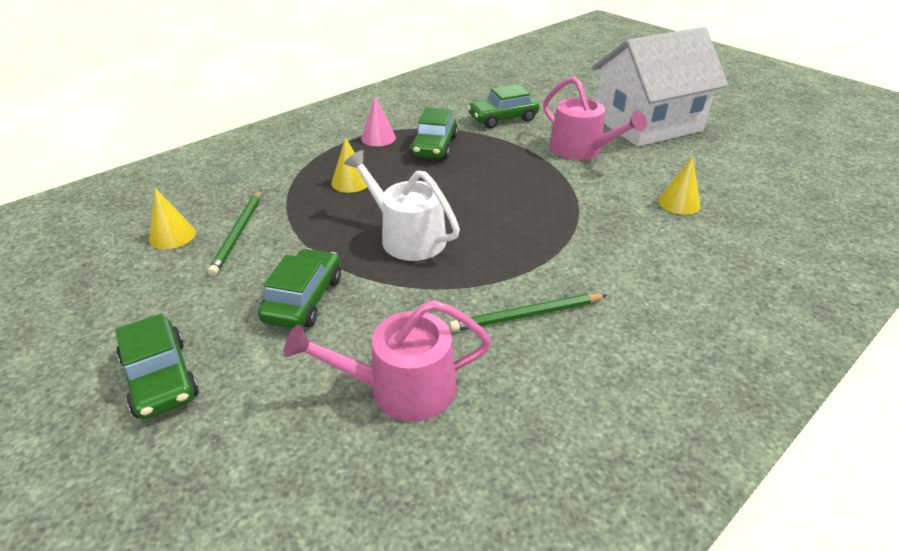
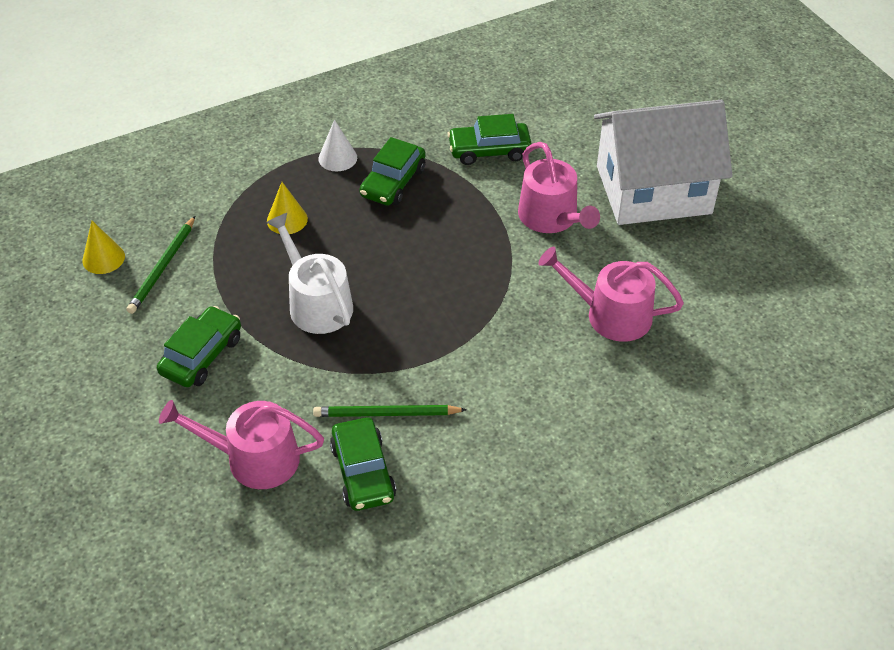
camera: 15 degrees right, 10 degrees up
green car [115,313,199,420] -> green car moved to [330,417,396,511]
pink cone [361,96,396,146] -> white cone [318,120,357,172]
yellow cone [658,157,700,215] -> pink watering can [538,247,684,342]

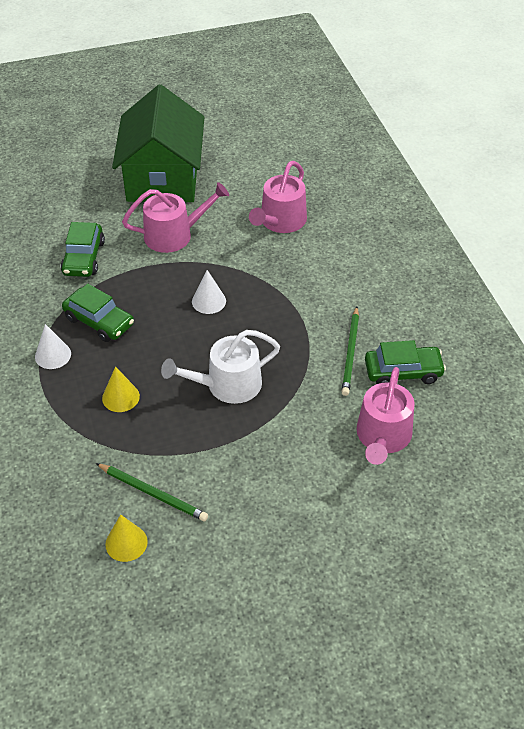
camera: 80 degrees left, 0 degrees up
green car [157,306,241,387] -> none
white house [594,100,733,225] -> green house [112,85,204,202]
none -> white cone [192,270,226,314]

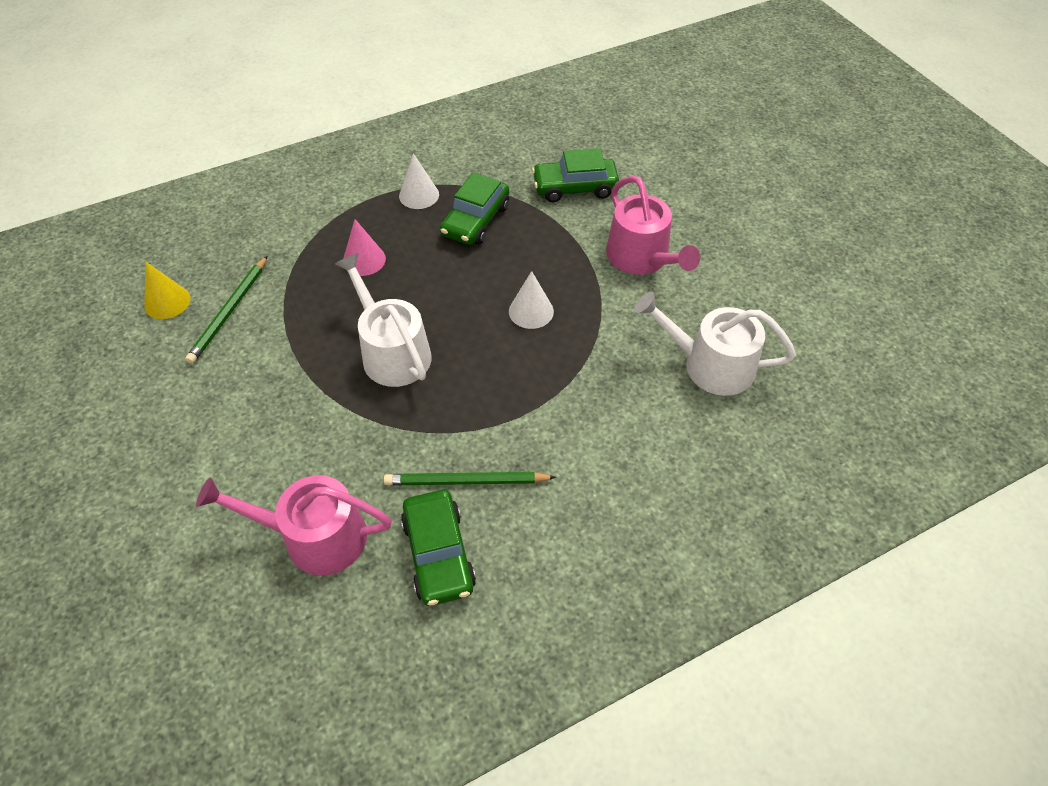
camera: 80 degrees right, 5 degrees up
yellow cone [102,366,140,412] -> pink cone [343,219,386,276]
green house [112,85,204,202] -> none
pink watering can [249,161,307,233] -> white watering can [634,291,796,396]

